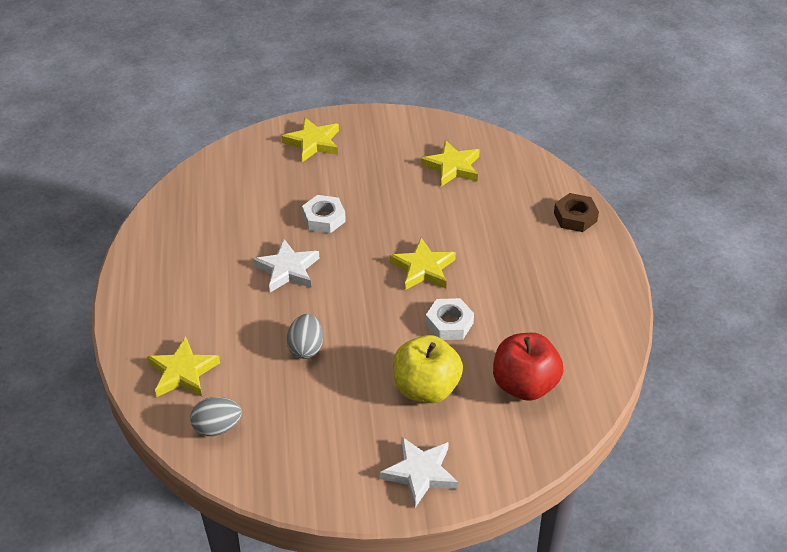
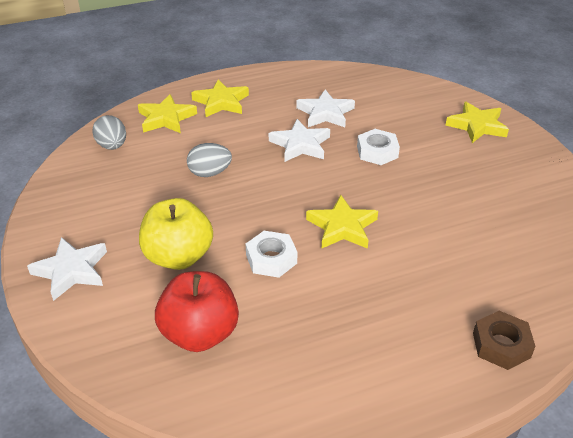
camera: 75 degrees right, 5 degrees down
yellow star [421,140,480,187] -> yellow star moved to [191,79,249,117]
none -> white star [296,89,355,127]

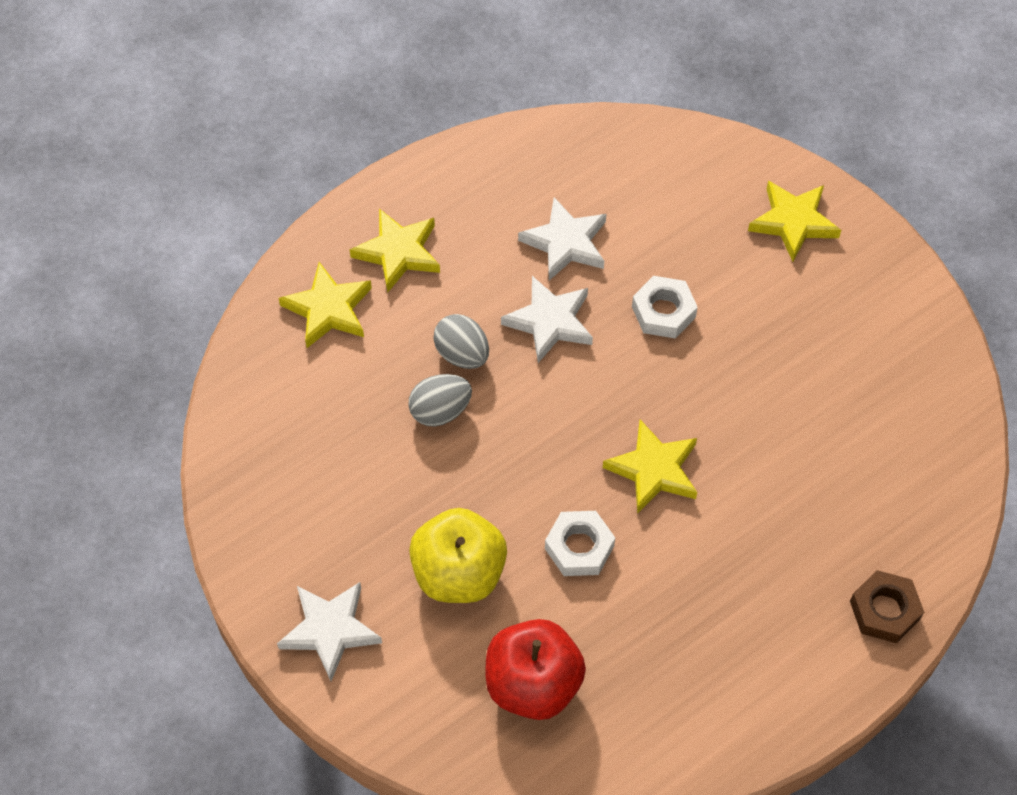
camera: 15 degrees left, 20 degrees up
grey egg [93,115,126,150] -> grey egg moved to [433,314,489,369]

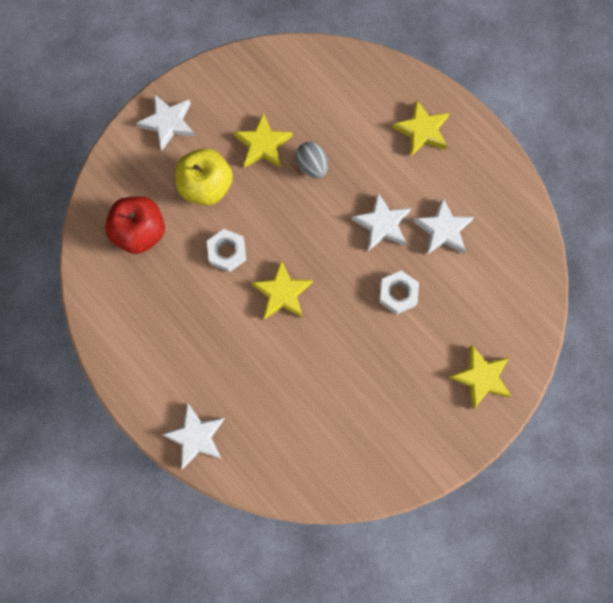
camera: 85 degrees right, 15 degrees up
yellow star [279,262,372,348] -> yellow star moved to [234,113,292,168]
grey egg [433,314,489,369] -> none
brown nut [850,570,924,643] -> white star [161,403,225,469]

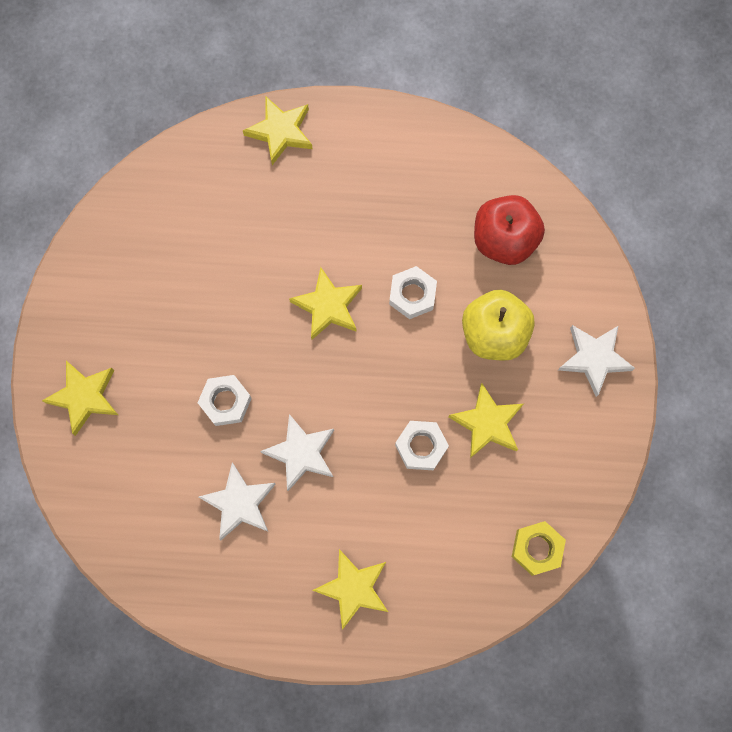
camera: 135 degrees right, 0 degrees up
white star [161,403,225,469] -> yellow star [243,97,312,165]
grey egg [295,142,328,178] -> white nut [395,421,449,470]
none -> yellow nut [512,521,566,576]

